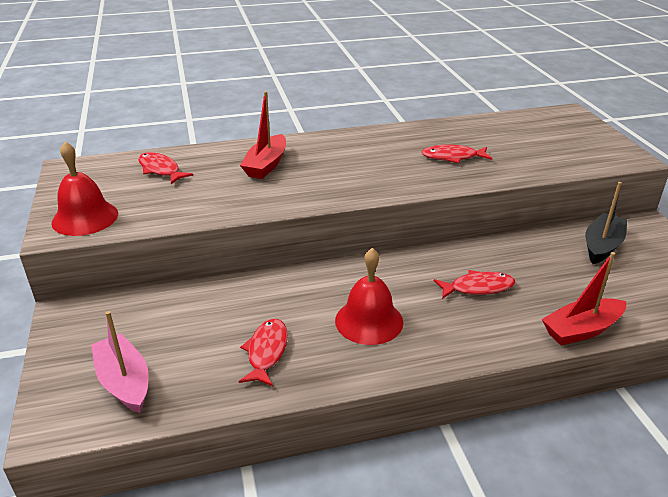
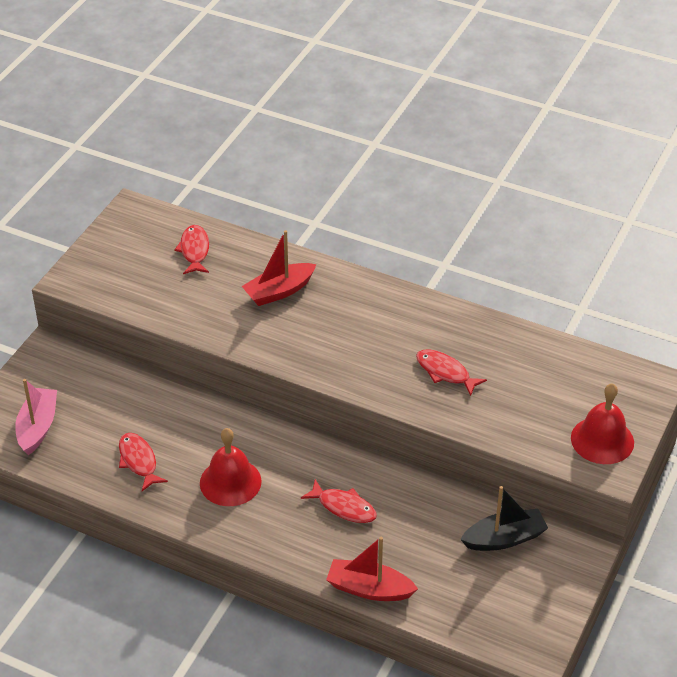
camera: 40 degrees right, 10 degrees up
red bell [51,142,118,236] -> red bell moved to [571,383,634,464]
red fish [239,319,288,386] -> red fish turned 75 degrees counterclockwise [119,433,168,491]

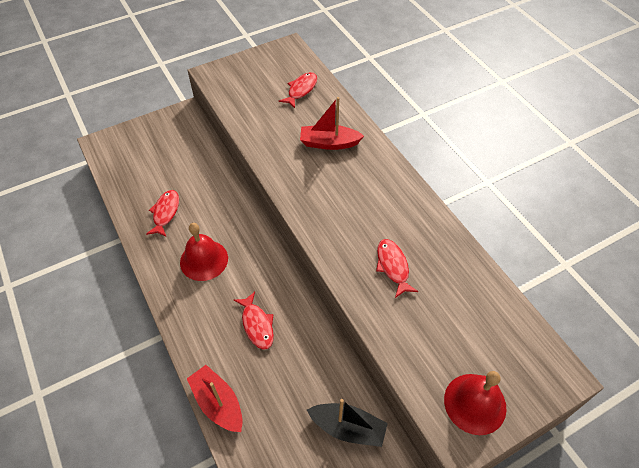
camera: 35 degrees right, 10 degrees up
pink boat [15,379,57,455] -> none

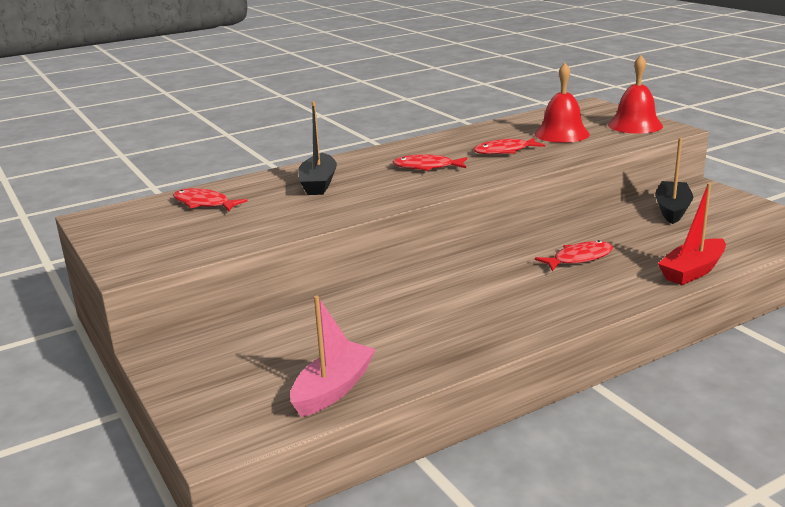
camera: 90 degrees left, 30 degrees down
red fish [146,190,179,237] -> red fish moved to [393,154,467,171]
red bell [180,223,228,281] -> red bell moved to [534,63,590,143]
red boat [300,97,364,150] -> black boat [298,101,337,195]
none -> pink boat [290,296,376,417]

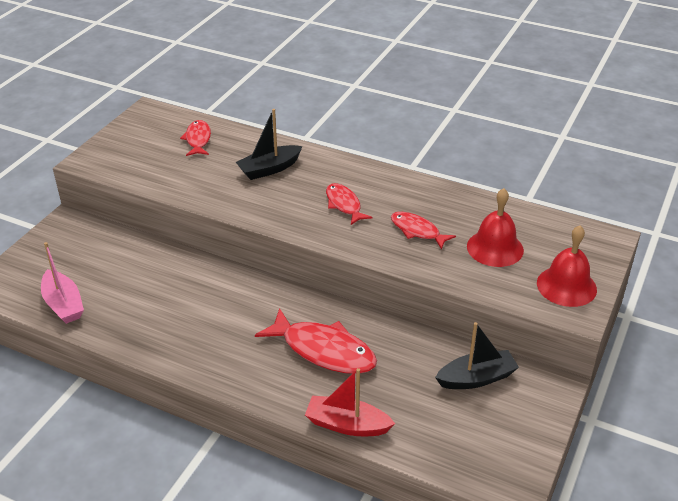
camera: 55 degrees right, 15 degrees up
pink boat [290,296,376,417] -> pink boat turned 60 degrees clockwise [41,242,84,324]
red fish [535,240,613,271] -> red fish [255,308,377,374], size x1.70

